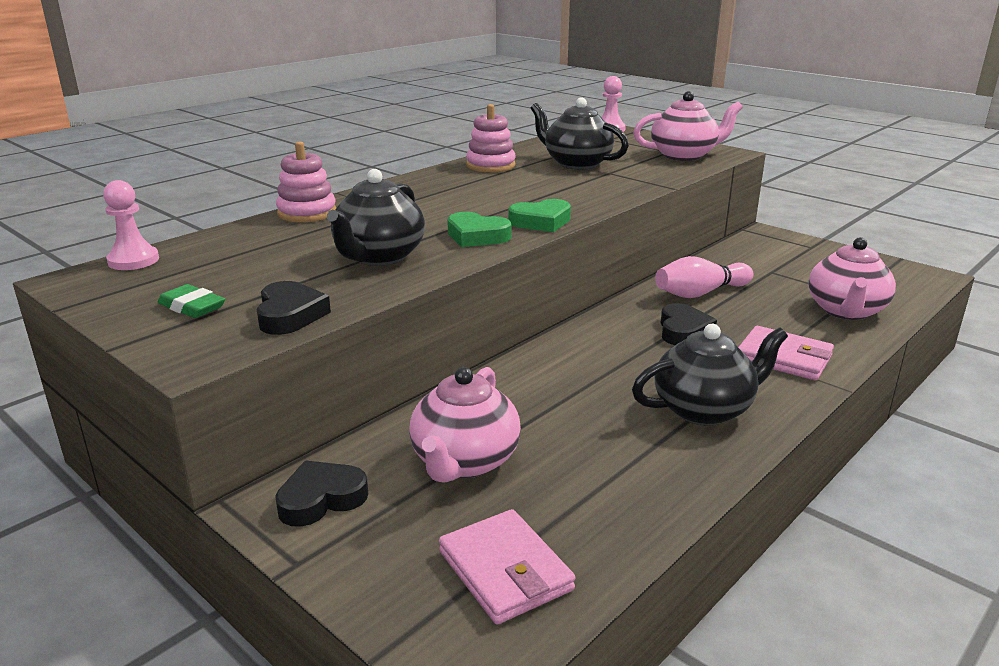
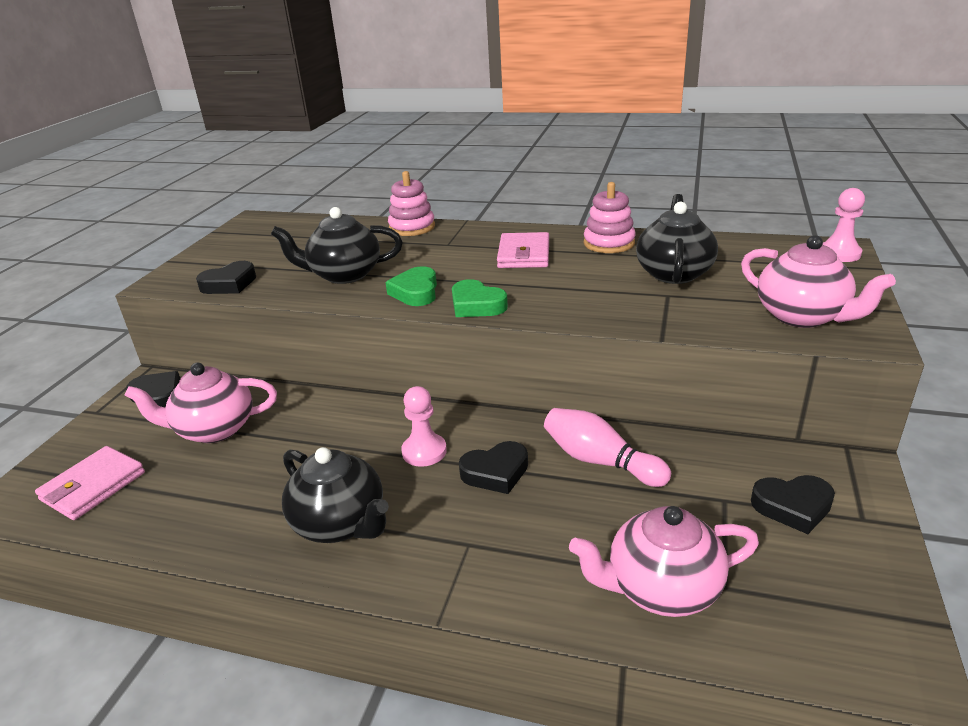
camera: 65 degrees right, 5 degrees up
pink pawn [103,180,159,270] -> pink pawn moved to [401,386,447,467]
green eraser [158,284,225,318] -> none
pink wallet [738,326,834,381] -> pink wallet moved to [497,232,549,268]
none -> black heart [751,475,835,534]

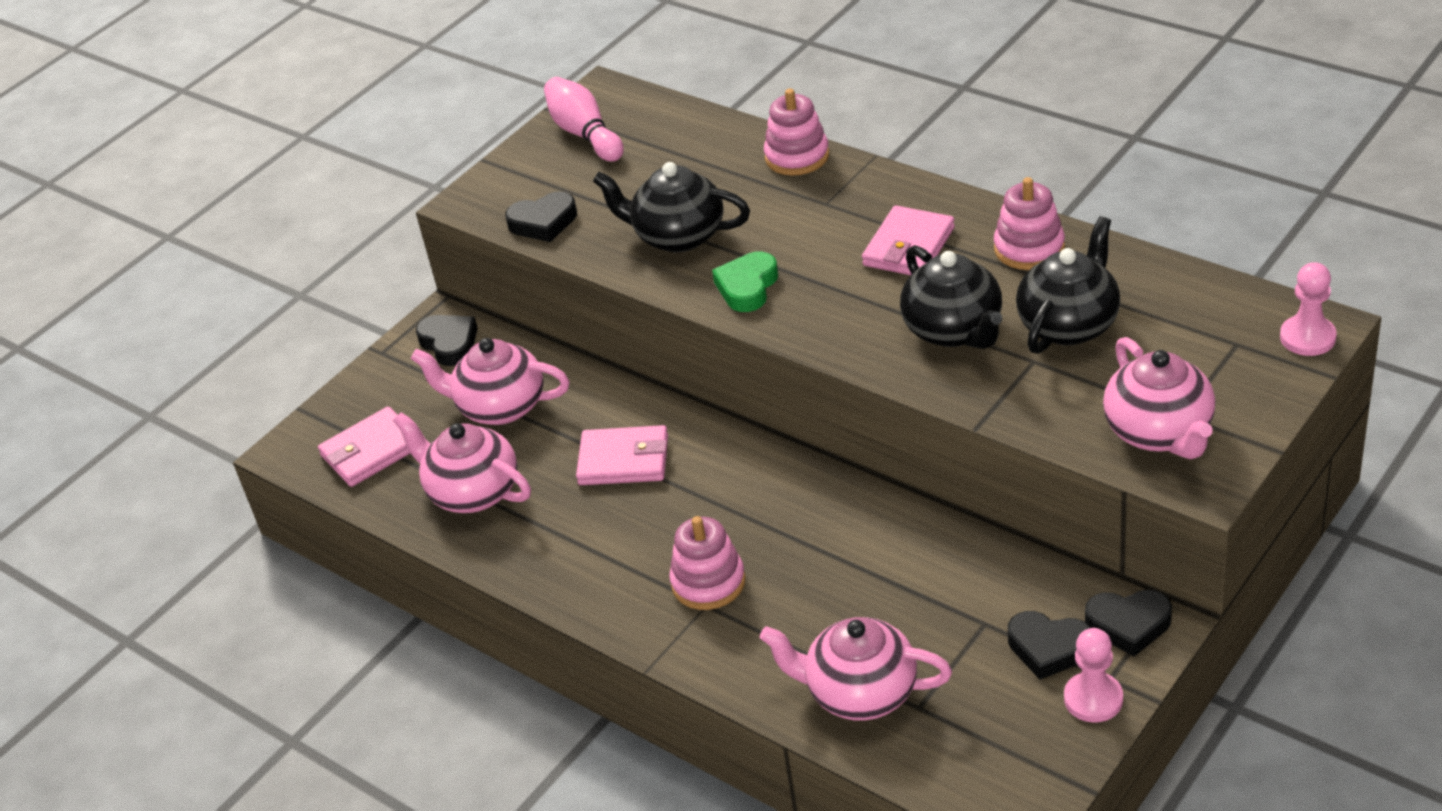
camera: 25 degrees right, 10 degrees up
black teapot [282,447,389,543] -> black teapot moved to [900,245,1002,349]
pink pawn [401,386,447,467] -> pink pawn moved to [1064,628,1123,723]
green heart [452,279,508,317] -> none
black heart [459,441,528,494] -> black heart moved to [1085,590,1172,656]
pink bowling pin [544,408,671,487] -> pink bowling pin moved to [544,77,624,162]
none -> pink teapot [393,412,531,513]
none -> pink wallet [576,425,668,485]
none -> pink stacking toy [669,516,746,610]

